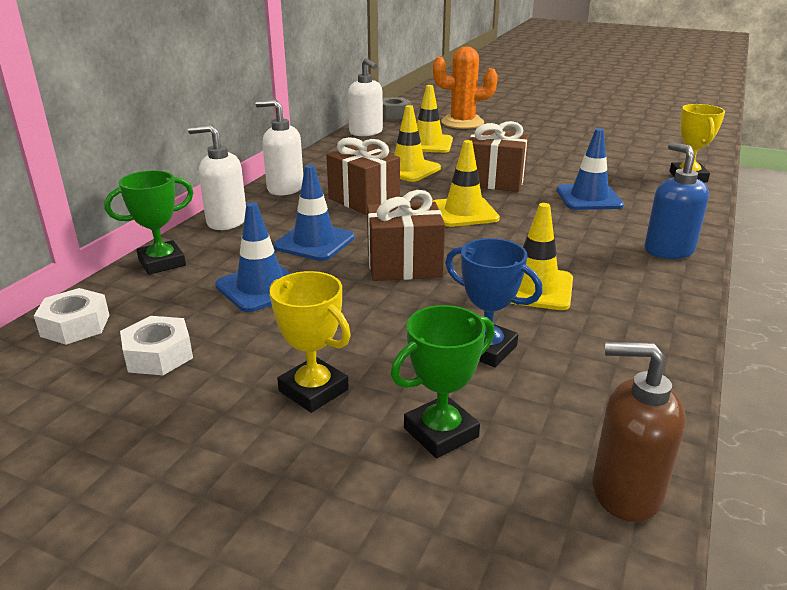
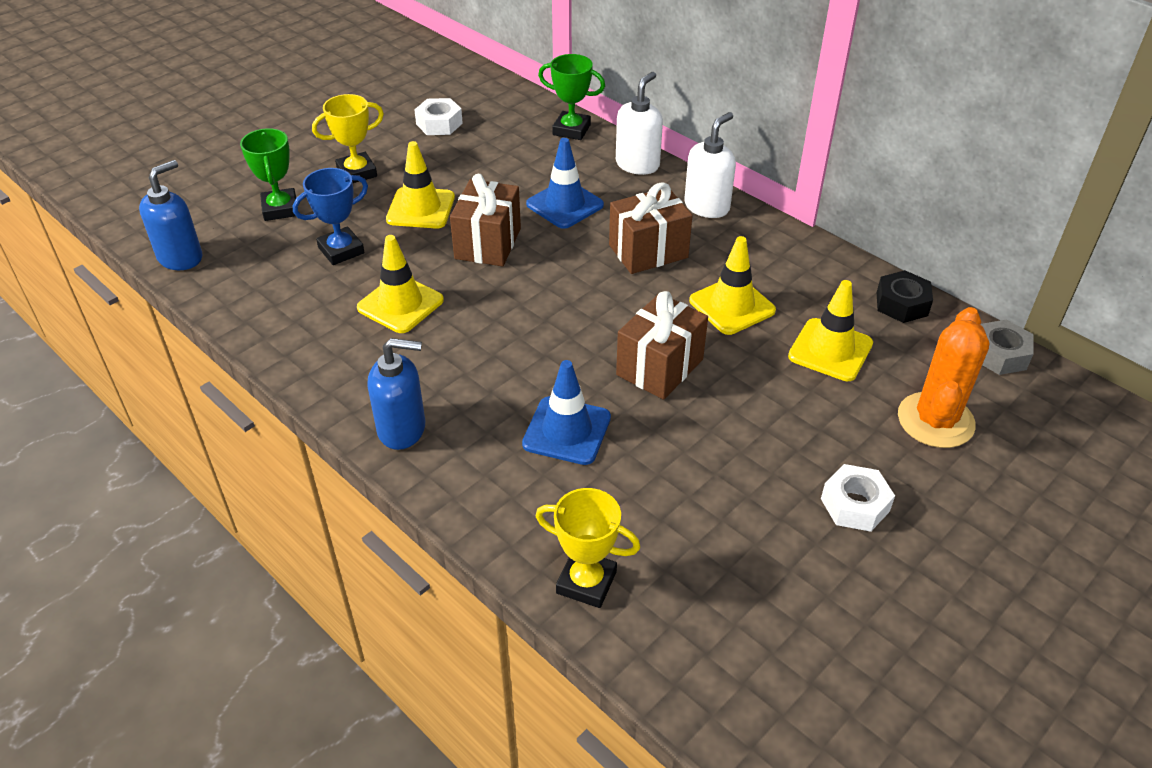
camera: 110 degrees right, 15 degrees up
white nut [34,288,109,345] -> white nut moved to [821,464,895,532]
green trophy [104,170,194,275] -> green trophy turned 60 degrees counterclockwise [538,54,605,140]
blue traffic cone [215,202,292,312] -> none
white soap dispenser [348,58,383,136] -> black nut [877,270,933,323]
yellow traffic cone [432,140,500,227] -> yellow traffic cone moved to [386,141,455,228]
brown soap dispenser [592,342,685,522] -> blue soap dispenser [139,160,202,270]

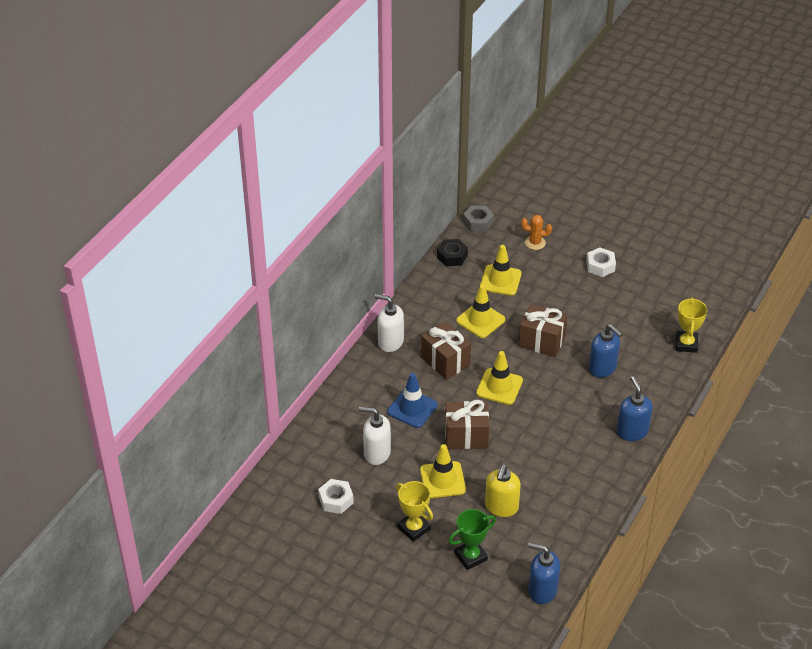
camera: 105 degrees left, 0 degrees up
blue trophy [293,168,368,265] -> yellow soap dispenser [485,464,521,517]
yellow traffic cone [357,235,444,333] -> yellow traffic cone moved to [476,351,523,405]
blue traffic cone [522,360,611,465] -> blue soap dispenser [589,324,622,378]
green trophy [538,54,605,140] -> none
white soap dispenser [616,72,663,175] -> white soap dispenser moved to [359,406,391,465]
orange cactus [898,307,989,448] -> orange cactus [521,215,552,250], size x0.57

